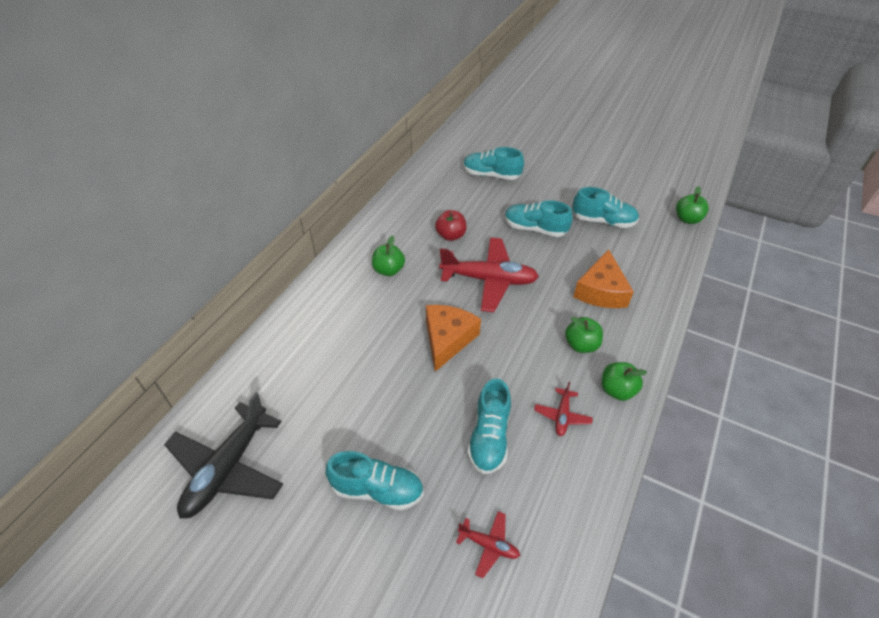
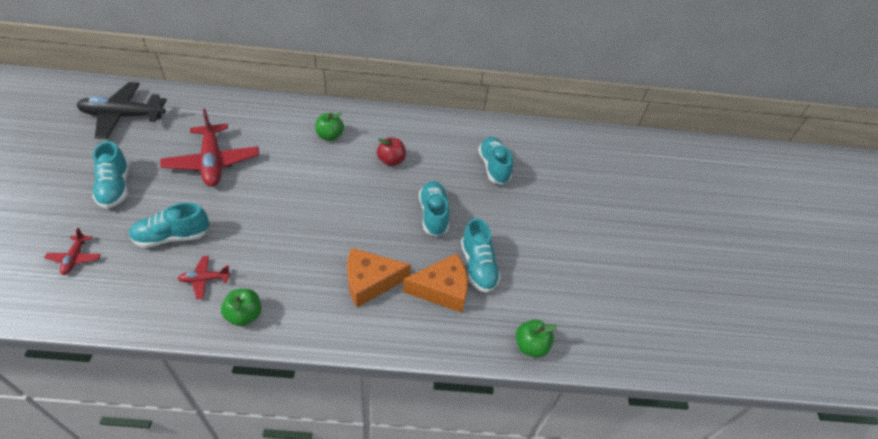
camera: 60 degrees right, 0 degrees up
orange cheese [426,305,481,372] -> orange cheese moved to [403,253,468,313]
red plane [439,237,539,312] -> red plane moved to [160,109,259,187]
green apple [565,317,603,353] -> none

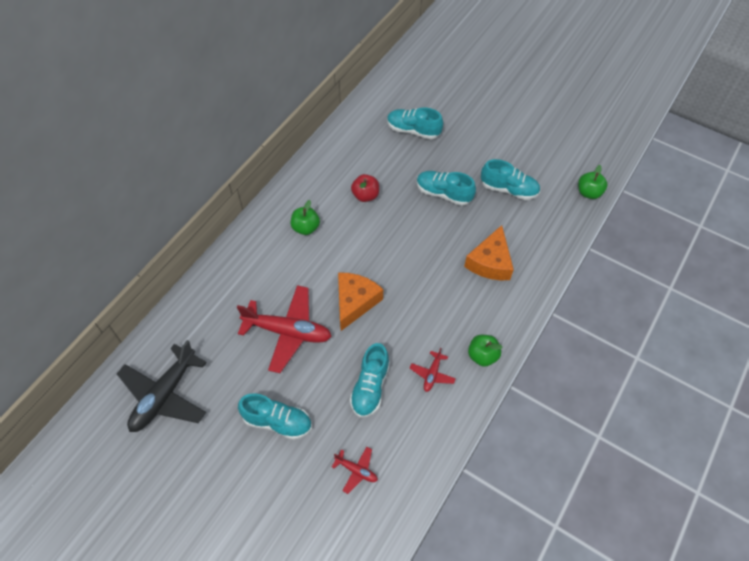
camera: 55 degrees left, 10 degrees up
orange cheese [403,253,468,313] -> orange cheese moved to [338,272,383,331]

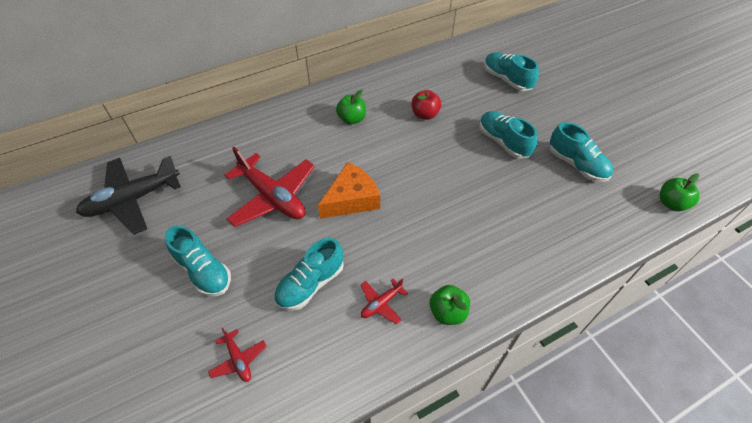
camera: 30 degrees right, 5 degrees down
orange cheese [464,225,514,280] -> none

